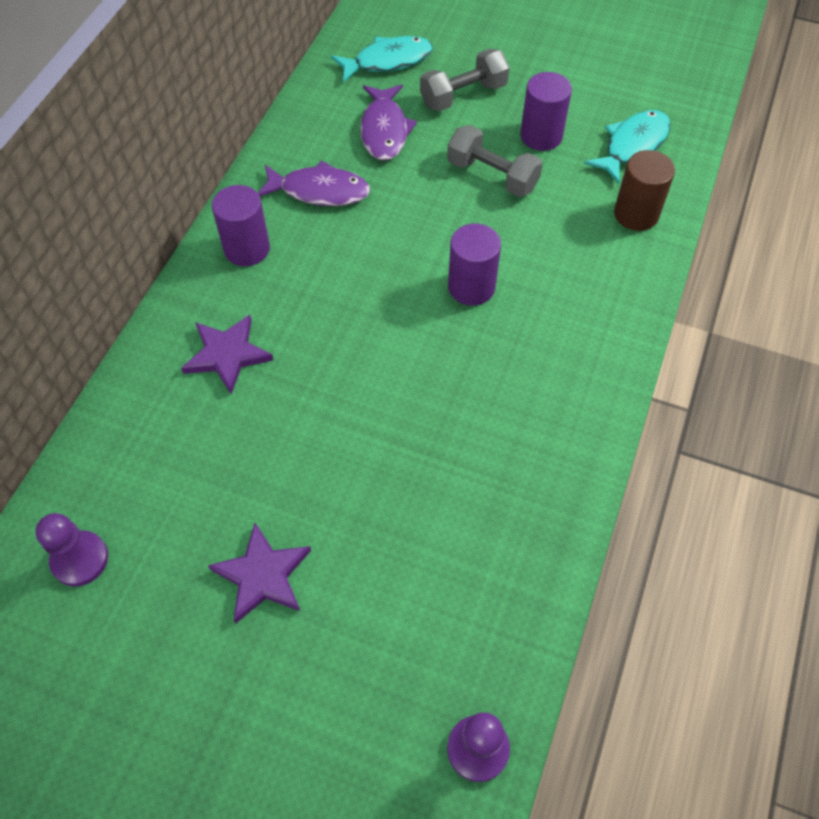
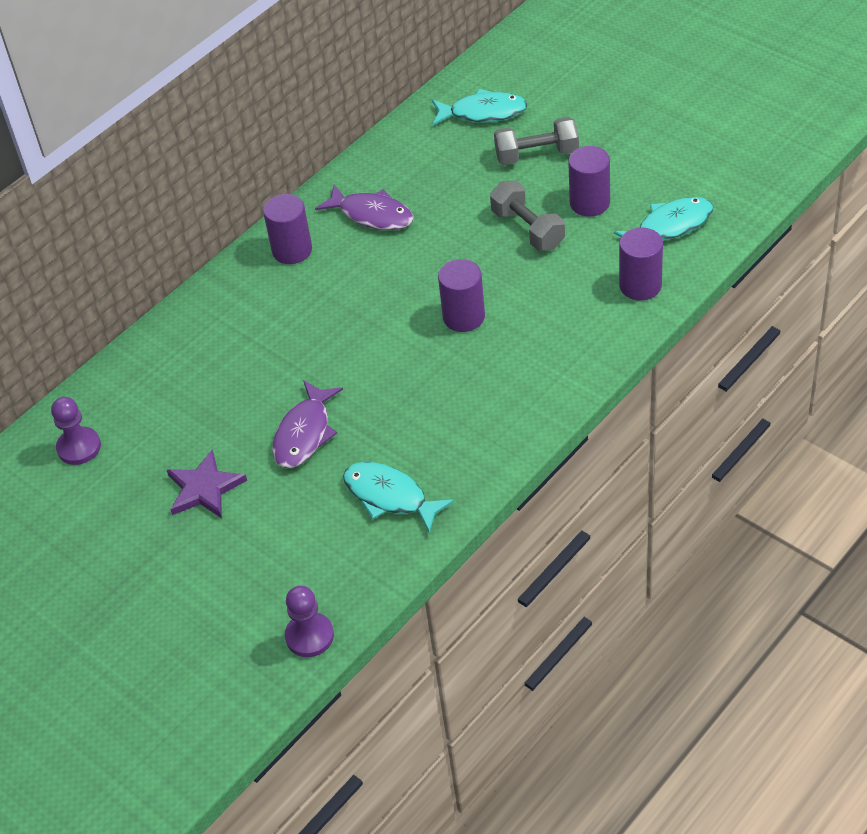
camera: 25 degrees right, 10 degrees down
purple star [181,315,273,394] -> none
purple fish [360,85,417,161] -> purple fish moved to [272,380,343,468]
brown cylinder [614,150,675,231] -> purple cylinder [619,228,663,300]
none -> turquoise fish [343,462,454,533]

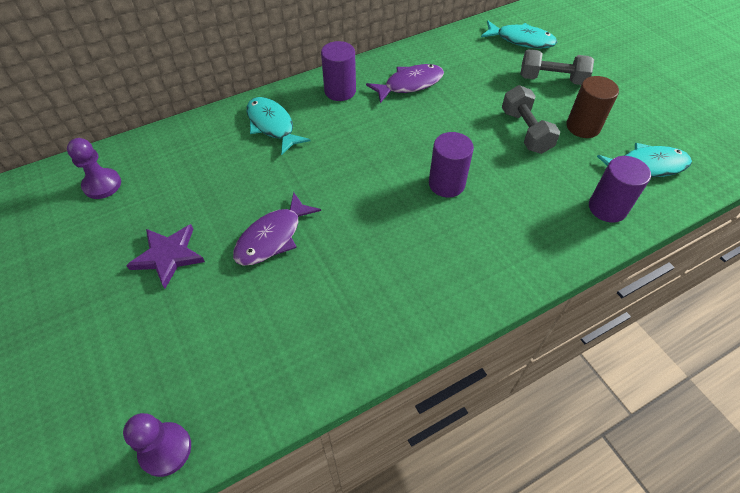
camera: 15 degrees right, 5 degrees up
purple fish [315,185,414,230] -> purple fish turned 75 degrees counterclockwise [366,64,444,103]
turquoise fish [343,462,454,533] -> turquoise fish moved to [247,97,311,155]
purple cylinder [568,146,610,216] -> brown cylinder [566,76,619,138]

